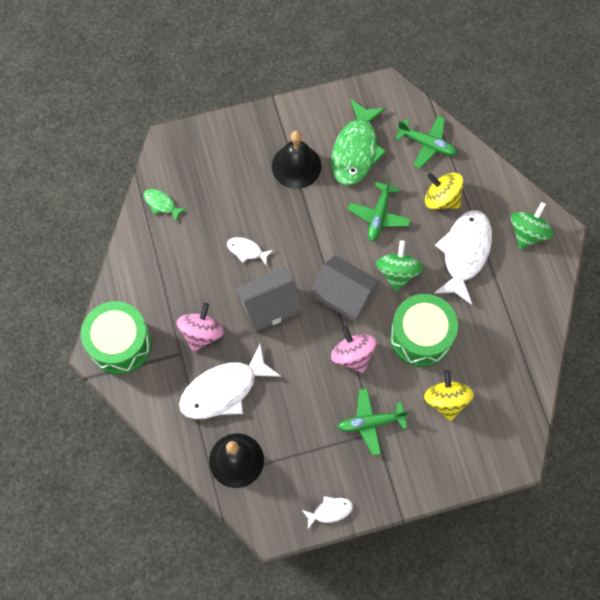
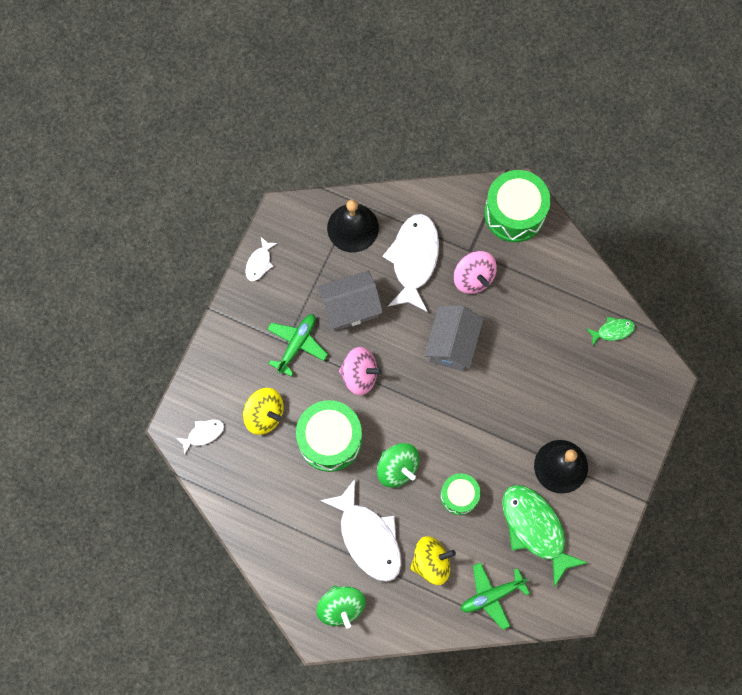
camera: 130 degrees right, 5 degrees up
white fish [227,237,273,266] -> white fish moved to [176,419,224,455]
grey house [311,255,380,322] -> grey house moved to [317,271,383,331]
green plane [348,177,411,241] -> green drum [440,473,480,515]

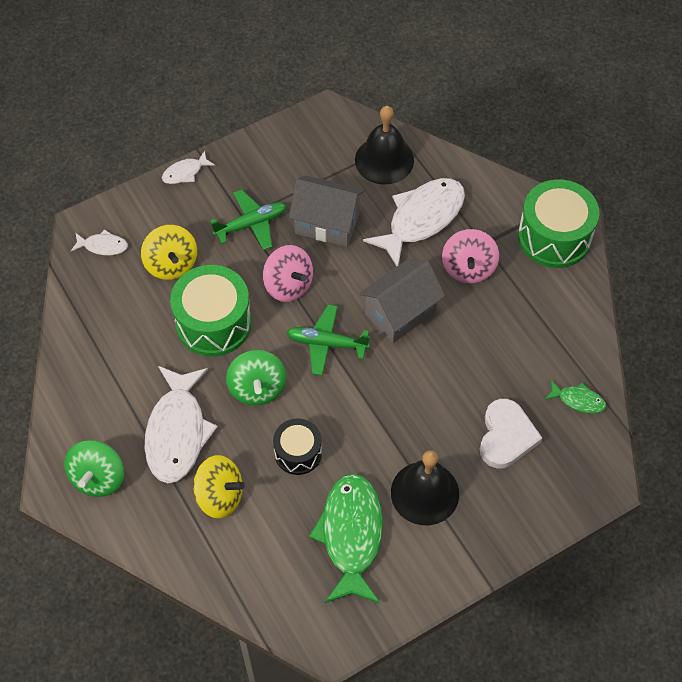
camera: 35 degrees right, 15 degrees down
white fish [245,237,278,281] -> white fish moved to [162,150,215,184]
green drum [440,473,480,515] -> black drum [273,418,322,475]
green plane [461,562,530,630] -> green plane moved to [286,304,370,376]
none -> white heart [480,399,542,468]

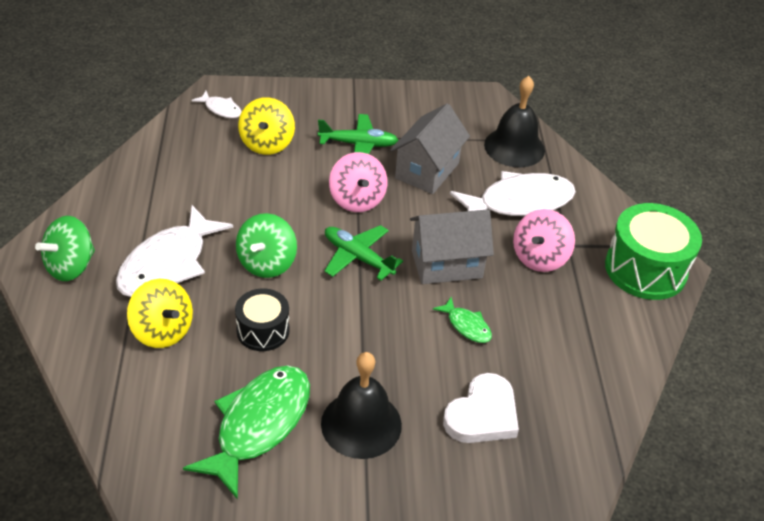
camera: 25 degrees right, 15 degrees down
white fish [162,150,215,184] -> none
green drum [170,265,252,356] -> none
grey house [289,175,365,247] -> grey house turned 75 degrees clockwise [390,104,470,194]
green fish [545,380,606,414] -> green fish moved to [433,297,492,343]

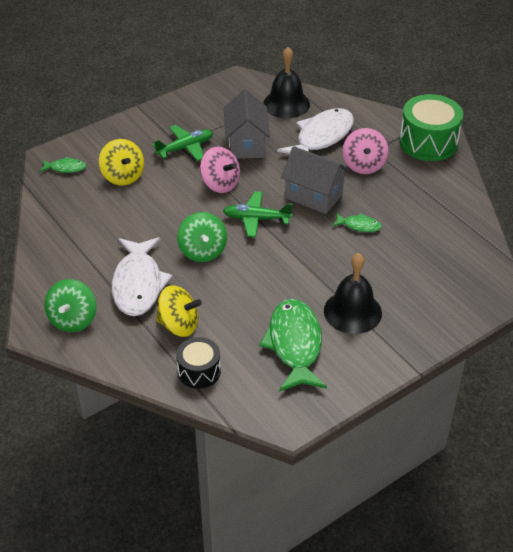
camera: 30 degrees left, 0 degrees up
white fish [192,91,242,118] -> green fish [39,157,86,173]
black drum [235,288,289,351] -> black drum moved to [176,337,221,389]
grey house [410,209,494,284] -> grey house turned 75 degrees clockwise [281,146,349,214]
white heart [443,373,519,443] -> none

